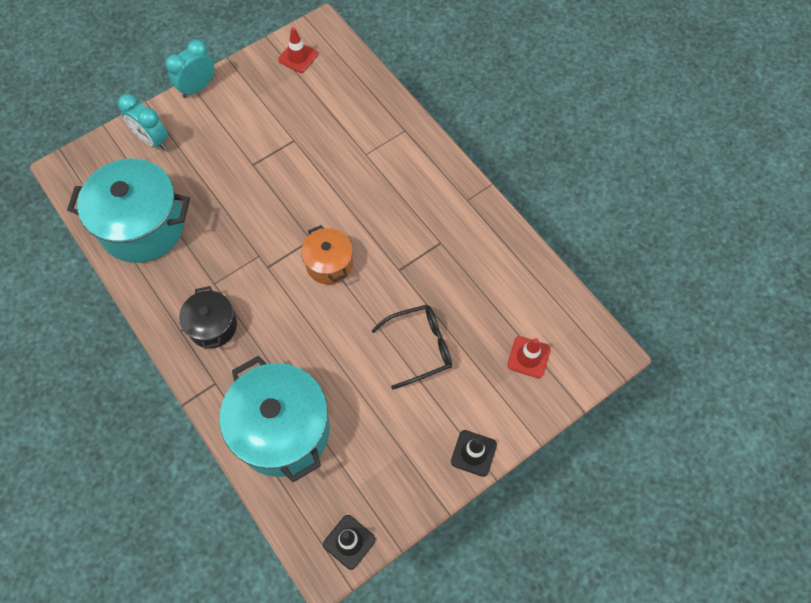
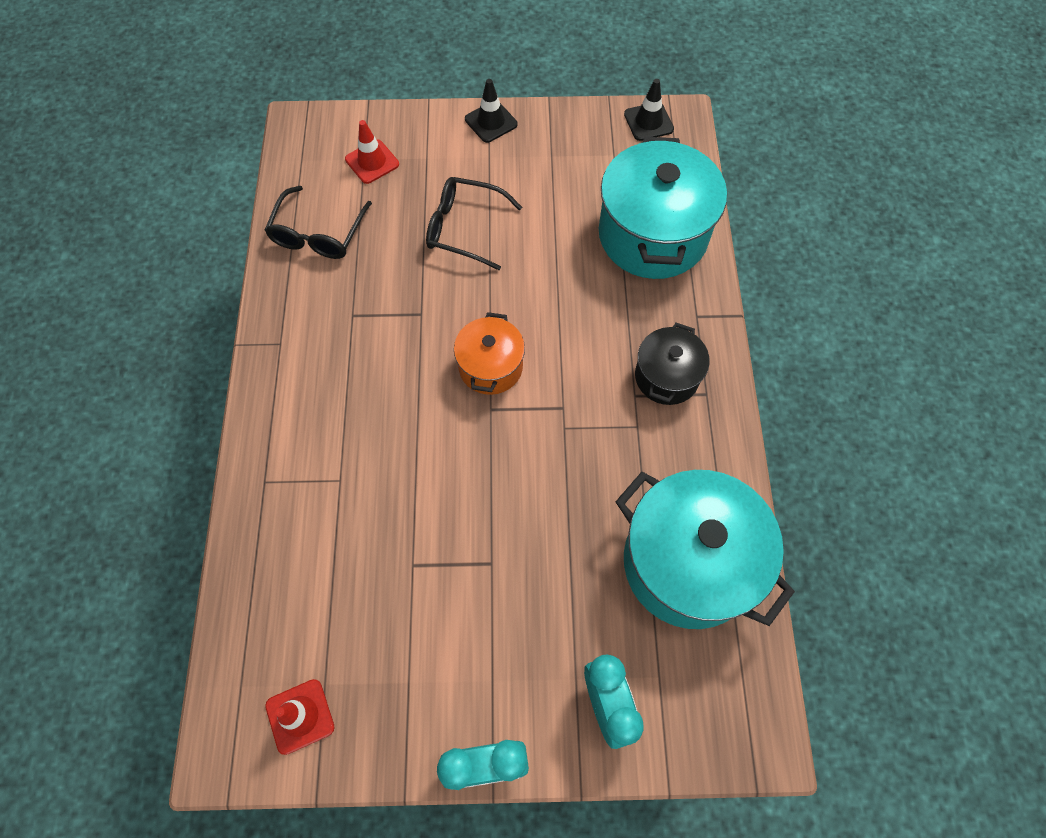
camera: 145 degrees left, 0 degrees up
none -> black glasses [265,186,372,259]

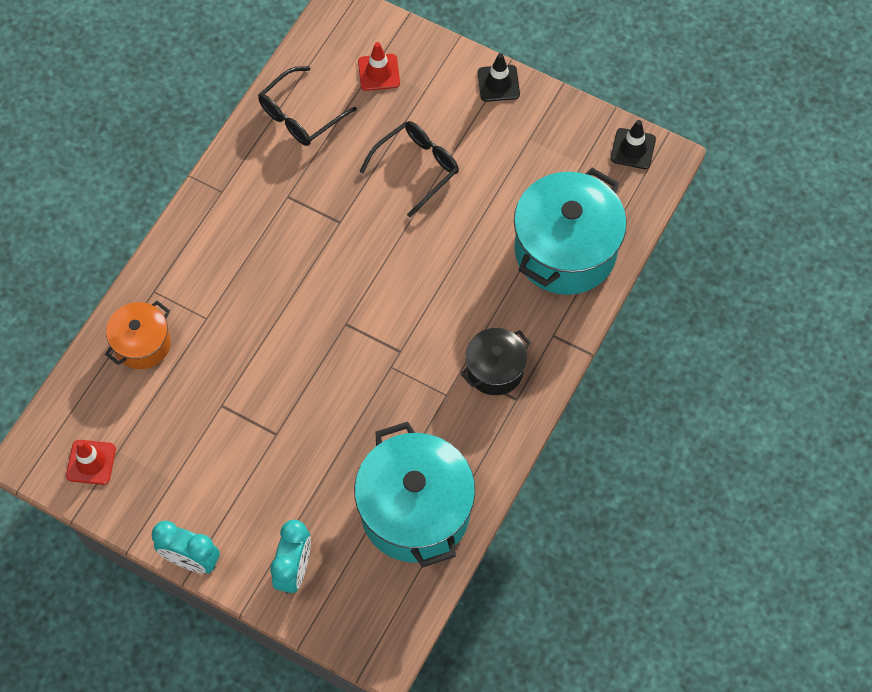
camera: 30 degrees right, 0 degrees up
black glasses [426,177,522,270] -> black glasses turned 90 degrees clockwise [360,121,459,217]
orange pot [454,312,525,395] -> orange pot moved to [105,301,171,369]

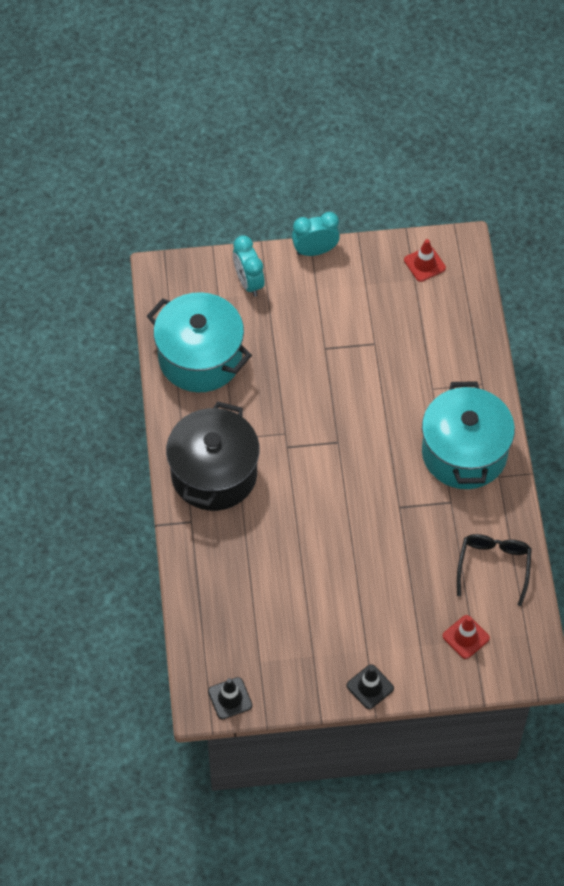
camera: 145 degrees right, 5 degrees down
orange pot [105,301,171,369] -> none
black glasses [360,121,459,217] -> none
black pot [461,328,531,395] -> black pot [166,401,260,511], size x1.85
turquoise pot [514,168,627,295] -> turquoise pot moved to [422,381,515,489]

